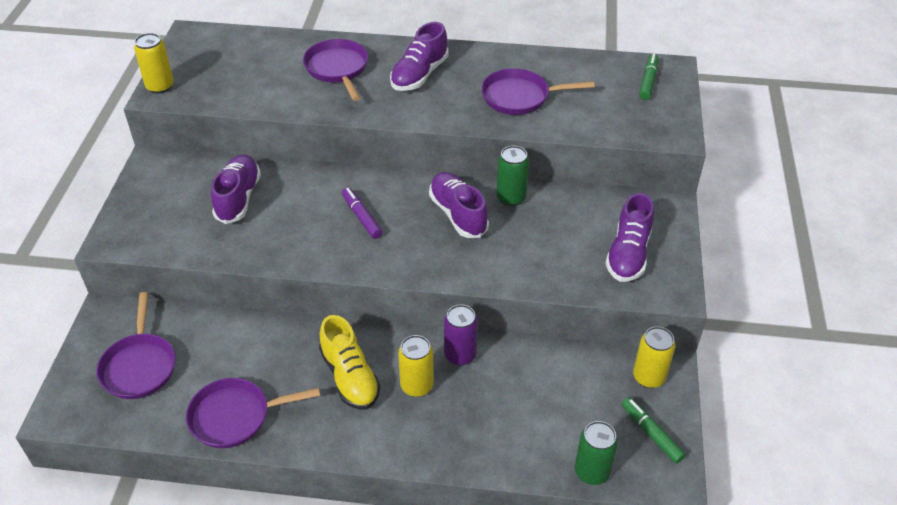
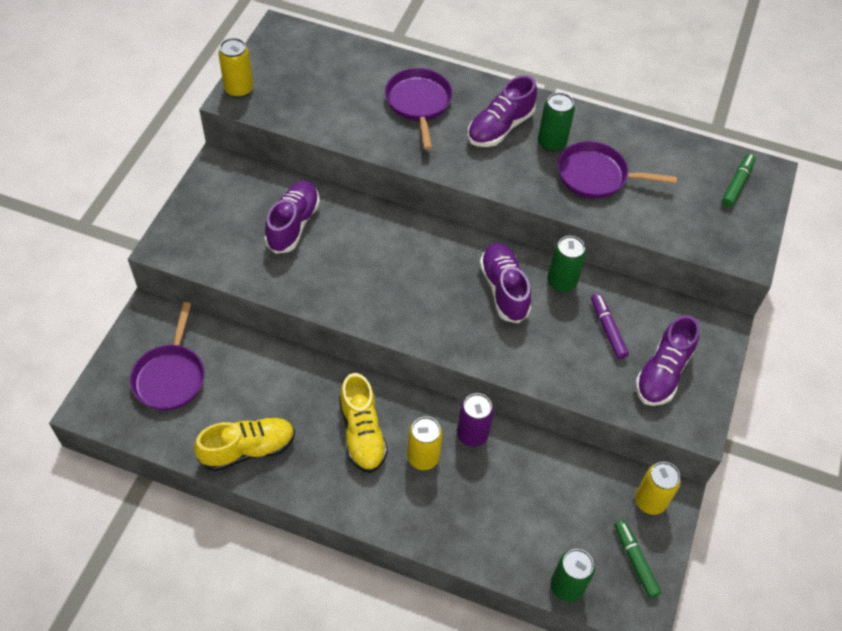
camera: 10 degrees right, 10 degrees up
purple pan [186,378,320,448] -> yellow shoe [194,417,295,471]
purple marker [342,187,382,239] -> purple marker moved to [591,293,629,359]
none -> green can [538,92,575,152]

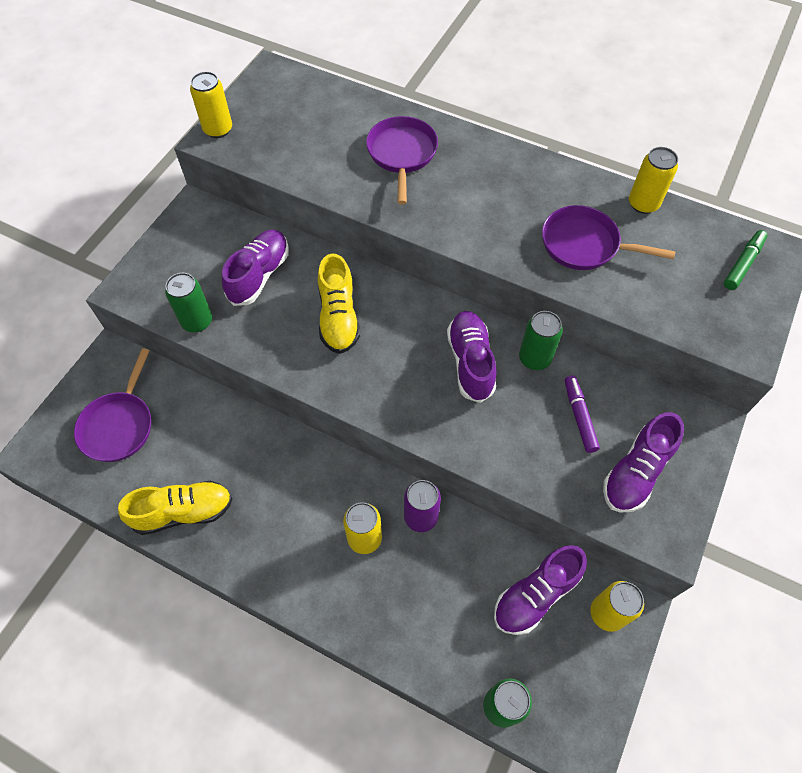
camera: 10 degrees right, 5 degrees up
yellow shoe [339,373,388,473] -> yellow shoe moved to [318,254,360,354]
purple shoe [468,75,537,147] -> purple shoe moved to [494,545,587,635]
green can [538,92,575,152] -> green can moved to [165,273,212,332]
green marker [615,520,661,598] -> none
none -> yellow can [629,147,678,214]

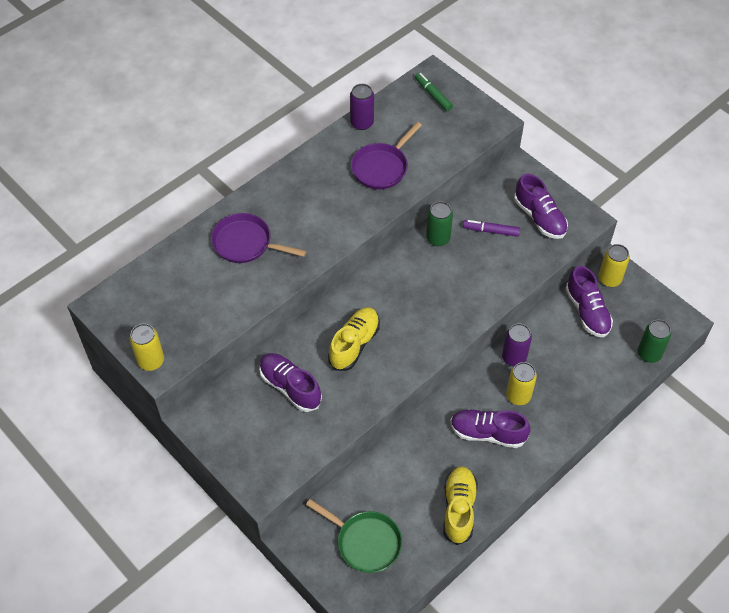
camera: 70 degrees left, 5 degrees down
purple pan [74,348,151,462] -> green pan [306,499,402,573]
green can [165,273,212,332] -> none
yellow shoe [318,254,360,354] -> yellow shoe turned 75 degrees counterclockwise [328,307,380,371]
purple shoe [447,311,497,403] -> purple shoe moved to [450,409,531,448]
yellow can [629,147,678,214] -> purple can [350,84,374,130]

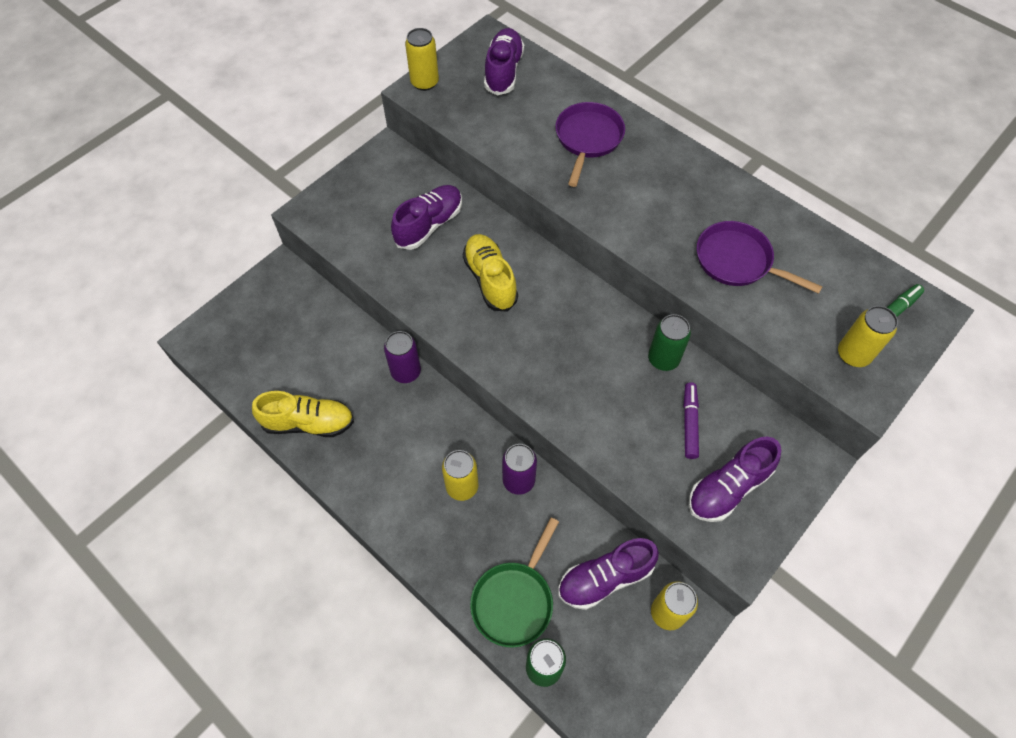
camera: 85 degrees right, 5 degrees up
green pan [306,499,402,573] -> green pan moved to [470,517,559,648]
yellow shoe [328,307,380,371] -> yellow shoe turned 135 degrees counterclockwise [463,234,518,312]
purple can [350,84,374,130] -> purple can moved to [384,331,421,383]
purple shoe [450,409,531,448] -> purple shoe moved to [484,28,524,96]
none -> yellow can [838,306,898,367]

